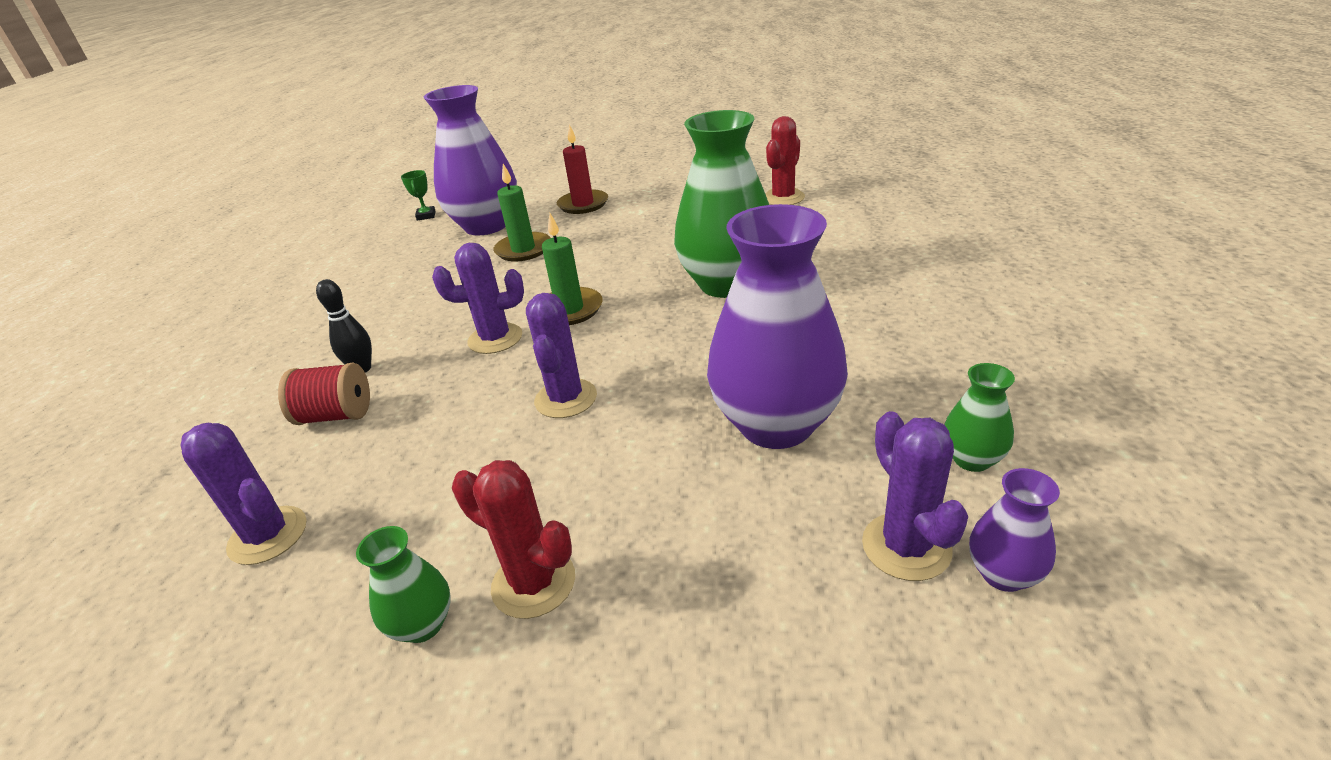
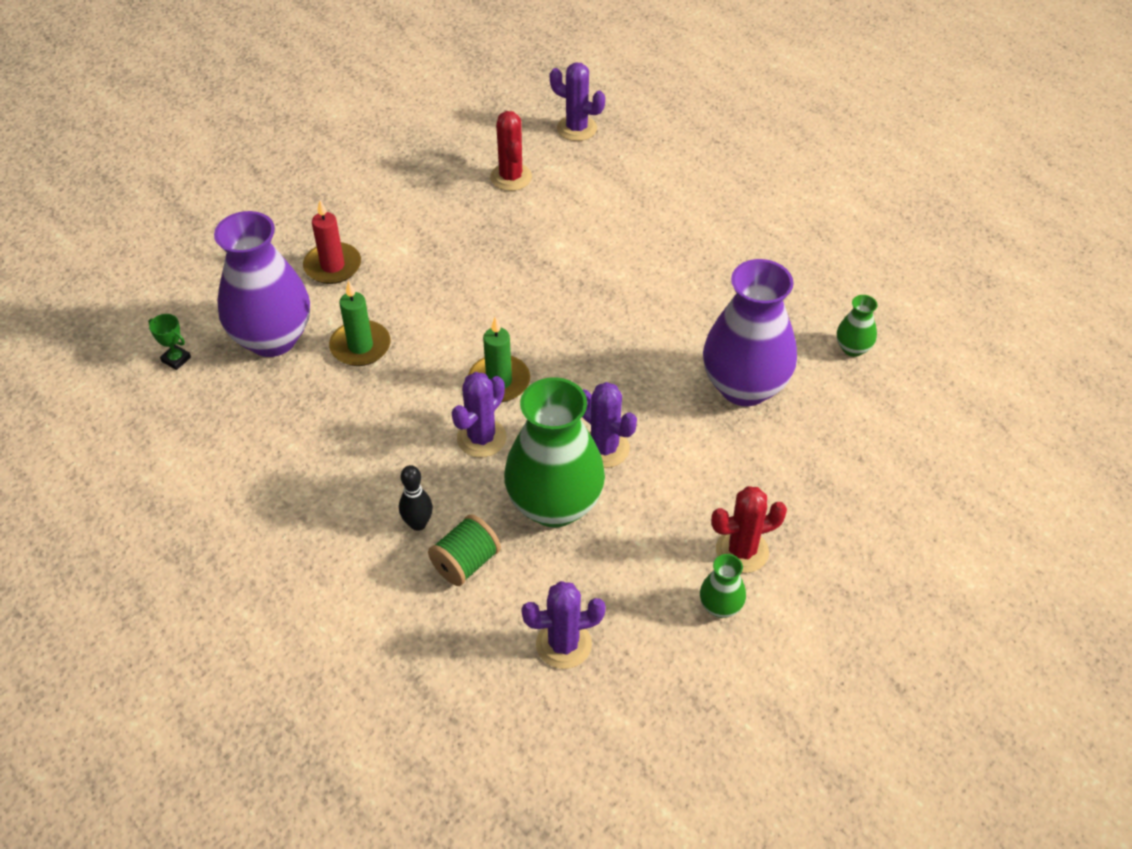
camera: 50 degrees left, 15 degrees up
red spool [278,363,370,425] -> green spool [428,514,501,586]
green vase [674,110,769,298] -> green vase moved to [504,377,605,528]
purple cactus [862,411,968,581] -> purple cactus moved to [550,62,605,141]
purple vase [969,468,1060,592] -> none

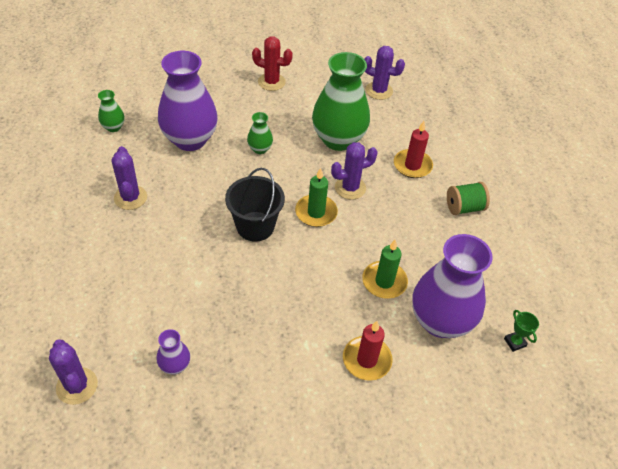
camera: 150 degrees left, 0 degrees up
black bowling pin [399,465,433,531] -> red candle [394,121,433,178]
green spool [428,514,501,586] -> green spool moved to [447,182,490,215]
red cactus [490,111,532,191] -> purple vase [156,329,190,374]
purple cactus [582,382,637,468] -> purple cactus moved to [112,146,147,210]
green vase [700,554,746,618] -> green vase moved to [247,112,273,154]
none -> black bucket [225,168,285,242]

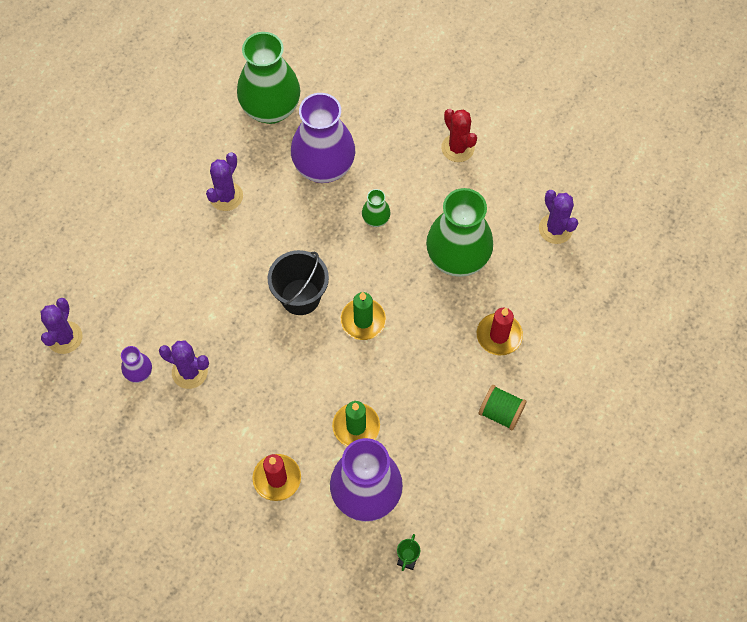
camera: 45 degrees right, 15 degrees up
green vase [98,90,125,132] -> green vase [237,32,300,124], size x2.26
purple cactus [331,142,378,200] -> purple cactus moved to [159,340,209,389]

